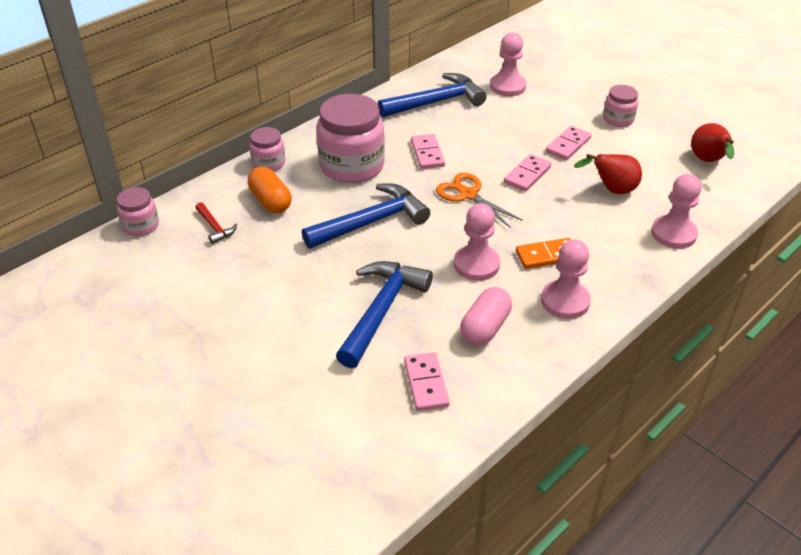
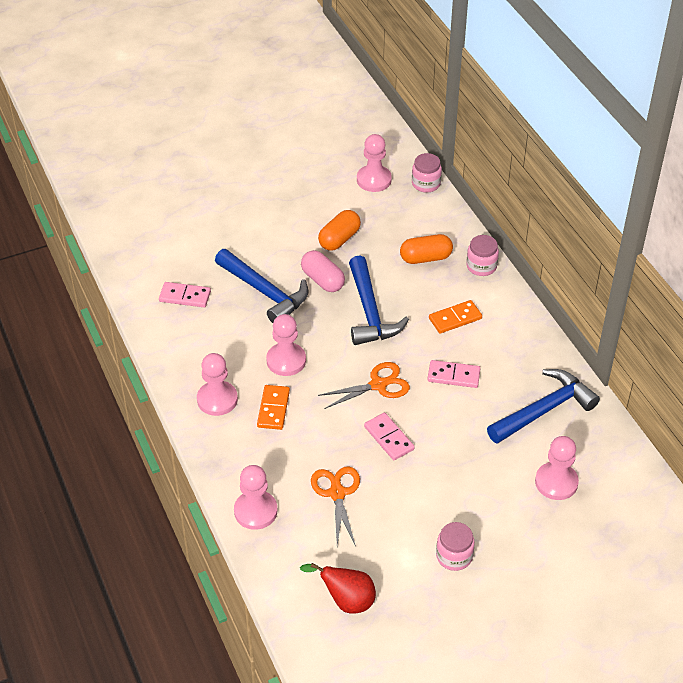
camera: 110 degrees right, 5 degrees up
red hammer [195,202,237,244] -> none
pink jar [317,94,385,183] -> orange domino [429,300,482,334]
blue hammer [378,73,487,117] -> blue hammer turned 120 degrees counterclockwise [487,369,600,444]
pink capsule [460,287,512,345] -> pink capsule moved to [301,250,345,292]
pink domino [545,126,591,160] -> none
red pear [574,154,642,194] -> orange scissors [311,466,360,547]
none -> orange capsule [318,210,361,251]
none -> pink pawn [357,134,392,192]

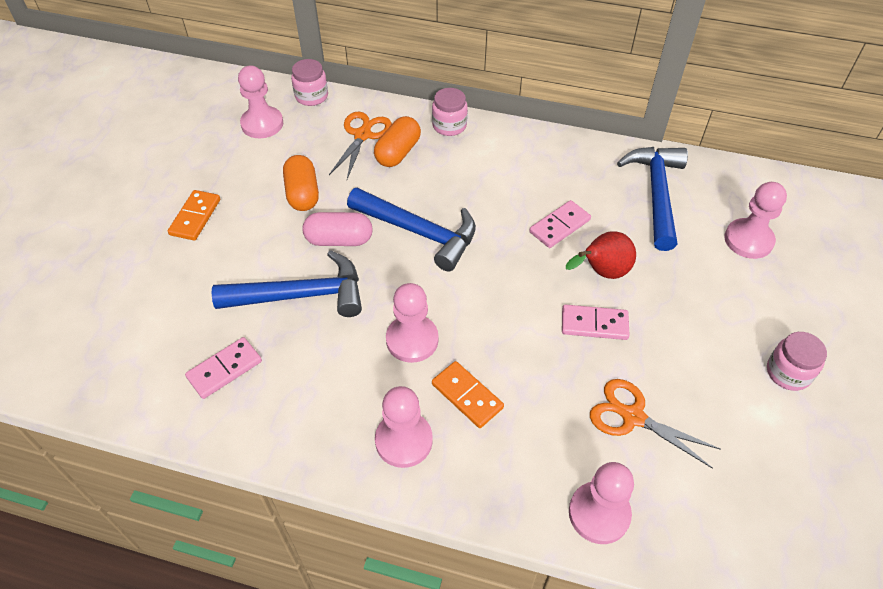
camera: 50 degrees left, 5 degrees up
red pear [300,563,376,613] -> red pear moved to [566,231,636,279]
orange scissors [318,362,410,409] -> orange scissors moved to [329,112,392,179]
orange domino [429,300,482,334] -> orange domino moved to [168,190,220,241]

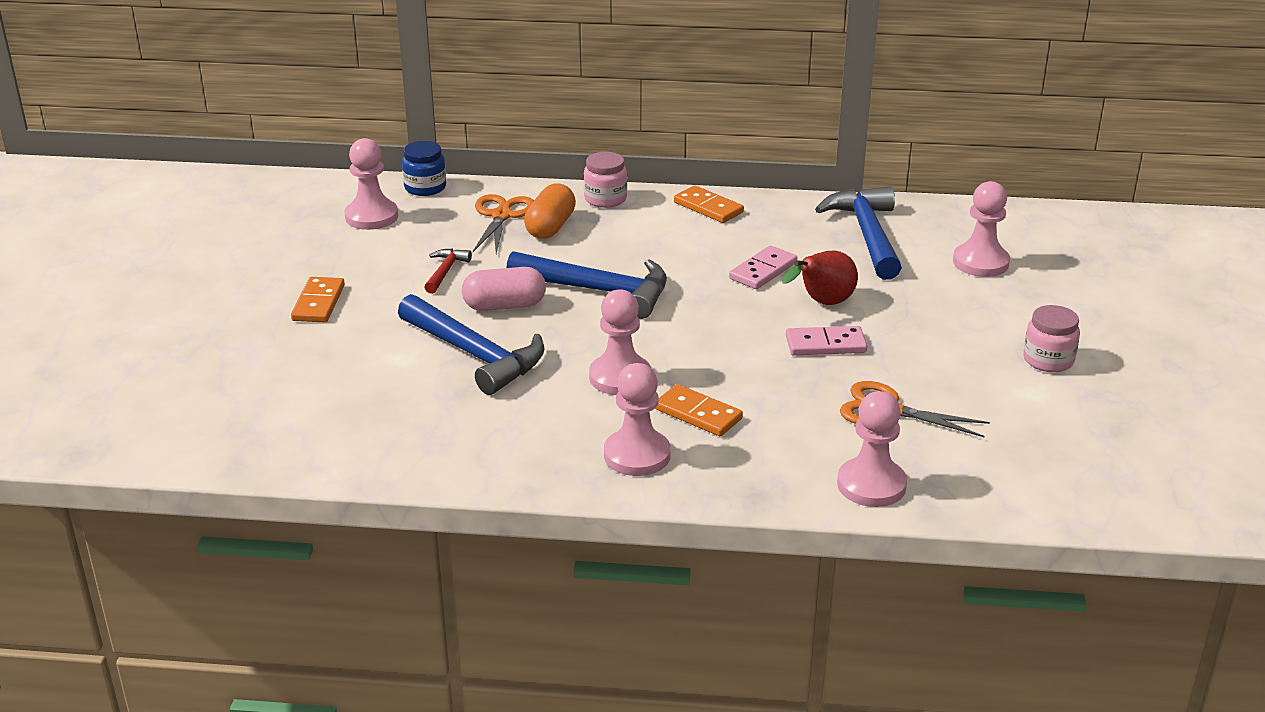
camera: 10 degrees left, 20 degrees down
pink domino [185,337,262,399] -> none
blue hammer [212,250,362,317] -> blue hammer turned 60 degrees clockwise [398,294,544,395]
orange capsule [283,155,319,211] -> red hammer [424,248,472,294]
pink jar [291,59,328,106] -> blue jar [402,141,446,196]
none -> orange domino [674,185,744,223]

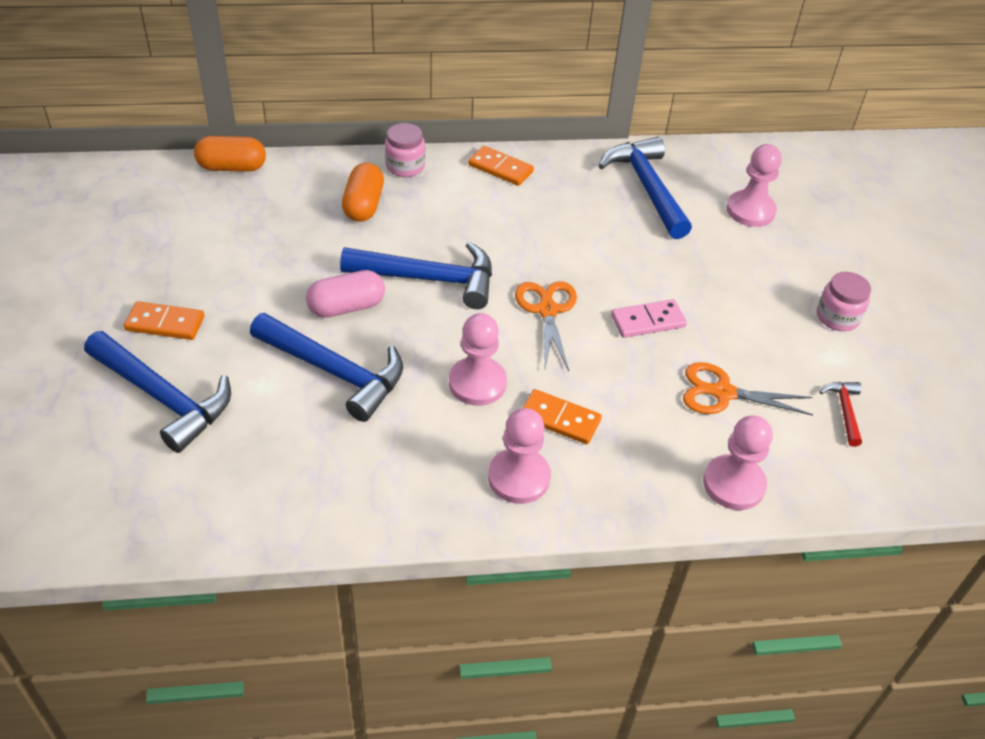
camera: 15 degrees left, 15 degrees up
orange domino [291,277,345,322] -> orange domino turned 75 degrees counterclockwise [124,301,204,340]
pink pawn [345,138,398,230] -> none
blue jar [402,141,446,196] -> orange capsule [194,136,266,172]
red hammer [424,248,472,294] -> red hammer moved to [820,382,862,447]
orange scissors [473,194,534,254] -> orange scissors moved to [515,281,577,371]
pink domino [729,245,798,289] -> none
red pear [782,251,858,305] -> none
none -> blue hammer [84,331,231,453]

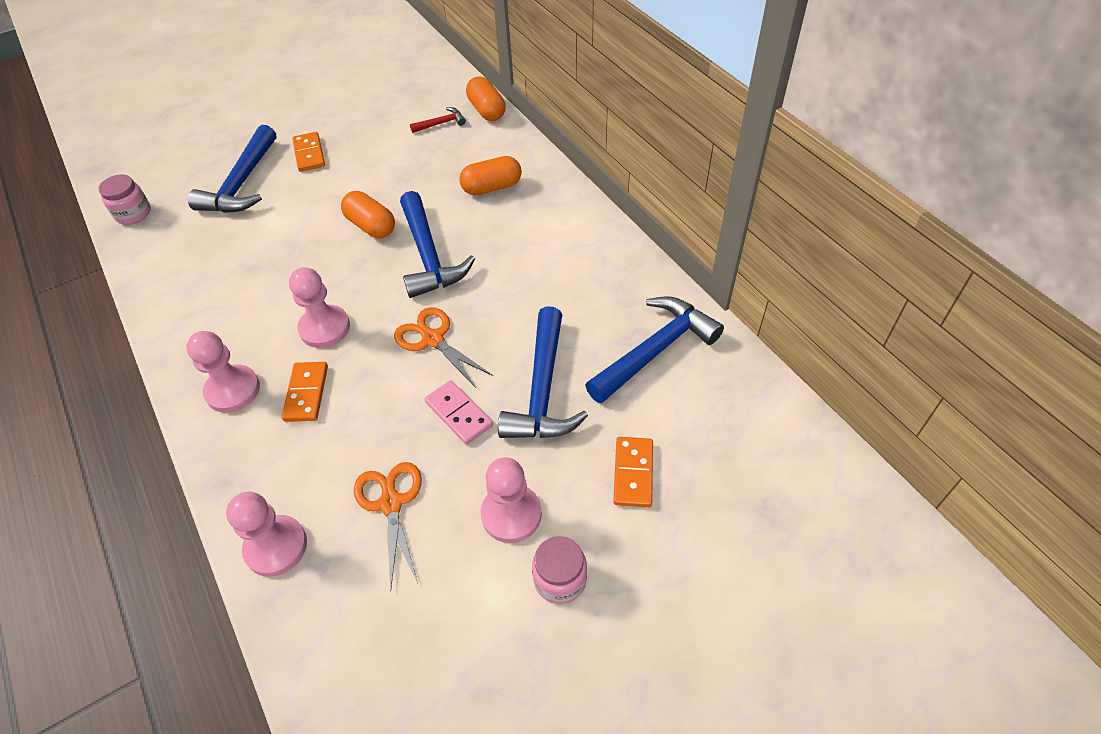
camera: 70 degrees right, 5 degrees up
blue hammer [250,313,403,422] -> blue hammer moved to [498,306,588,438]
pink capsule [306,270,385,318] -> orange capsule [341,191,395,238]
pink jar [385,123,425,177] -> pink jar moved to [99,174,151,225]
orange domino [468,146,534,186] -> orange domino moved to [613,437,653,508]
orange scissors [515,281,577,371] -> orange scissors turned 105 degrees counterclockwise [394,307,494,388]
pink pawn [727,144,782,227] -> pink pawn moved to [481,457,542,543]
red hammer [820,382,862,447] -> red hammer moved to [410,107,466,133]

